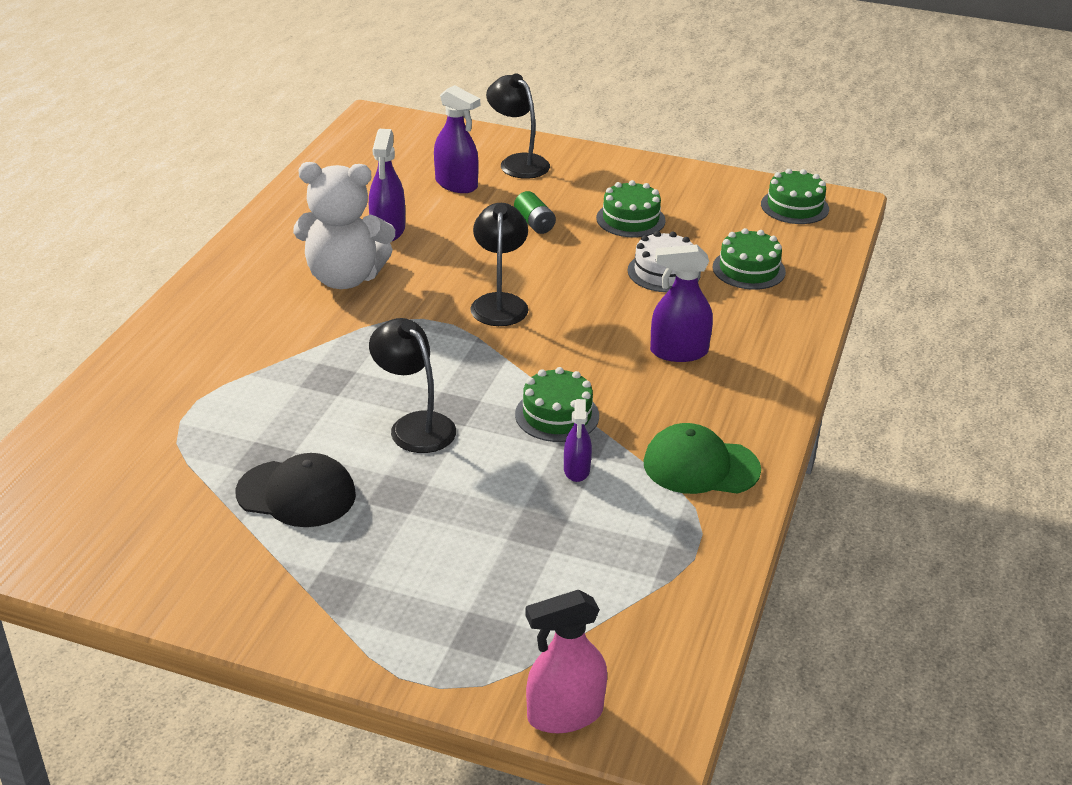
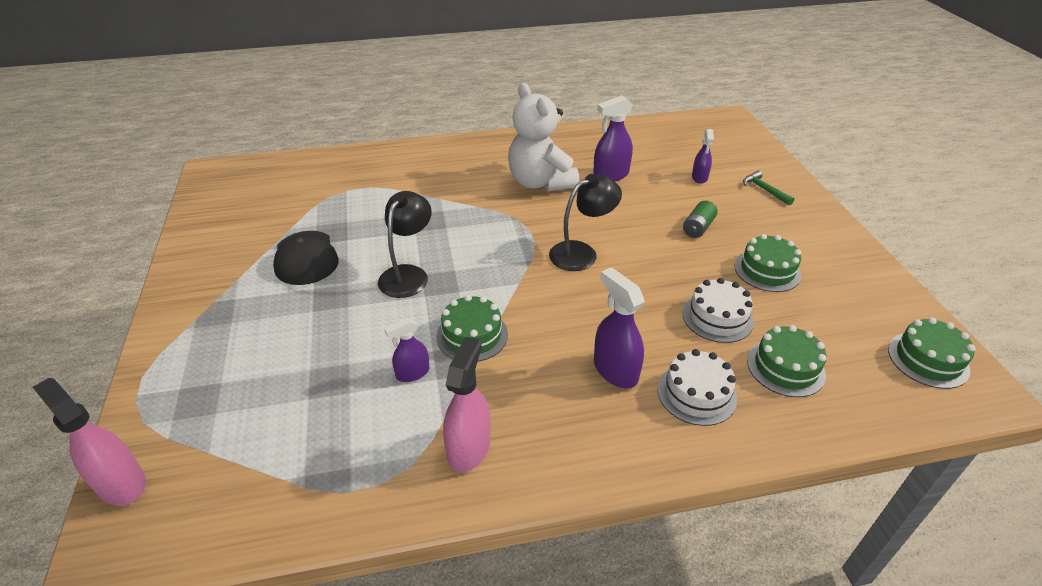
camera: 60 degrees right, 5 degrees up
purple spray bottle [434,85,480,193] -> purple spray bottle [692,129,714,184], size x0.63
black lamp [486,74,550,179] -> green hammer [743,171,794,205]
green cap [644,423,761,494] -> pink spray bottle [443,337,490,472]
none -> white cake [658,349,737,426]

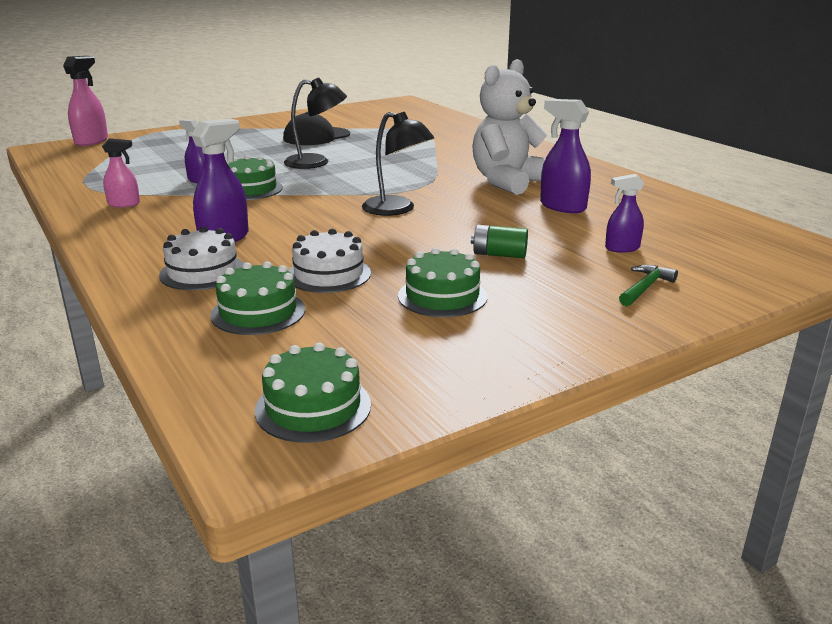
camera: 70 degrees right, 15 degrees down
pink spray bottle [443,337,490,472] -> pink spray bottle [102,138,140,207], size x0.63

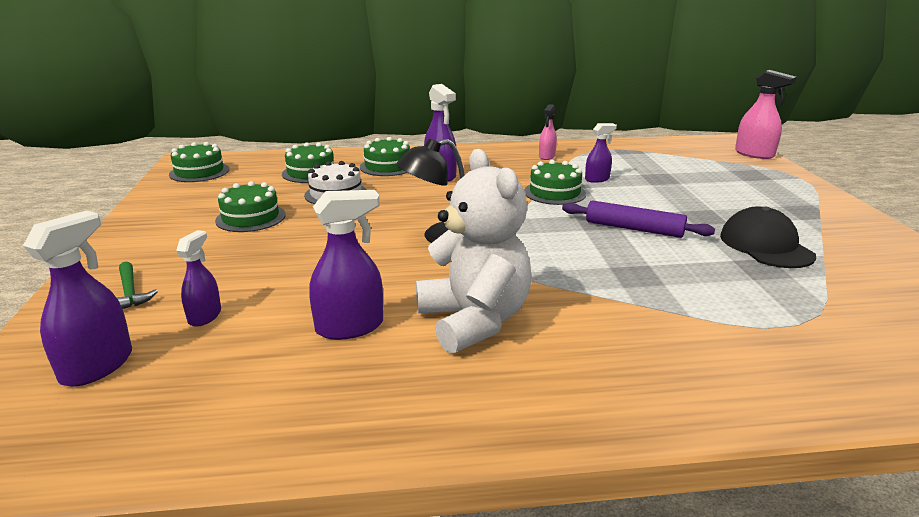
camera: 115 degrees right, 0 degrees up
white cake [159,227,244,290] -> green cake [360,137,410,176]
black lamp [284,78,347,169] -> purple rolling pin [562,200,715,238]
green battery [471,225,528,258] -> none
none -> purple spray bottle [23,211,132,387]

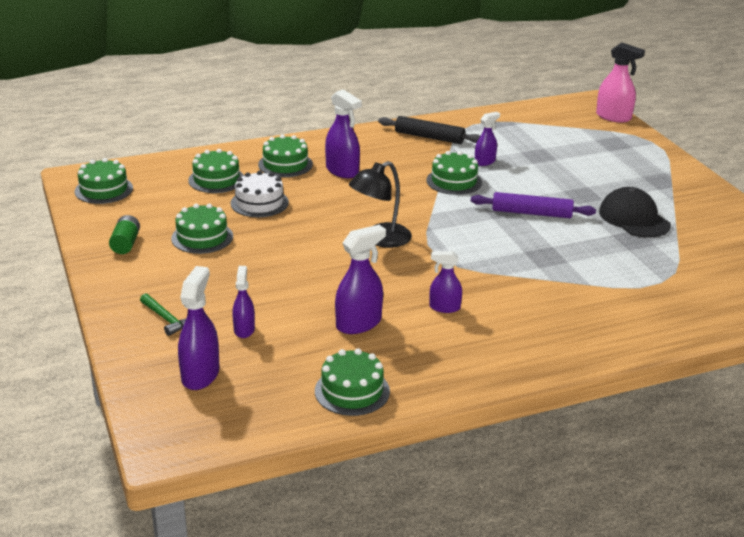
camera: 15 degrees left, 5 degrees up
white teddy bear [416,149,532,353] -> purple spray bottle [429,251,462,313]
pink spray bottle [539,104,557,160] -> black rolling pin [378,116,480,144]
none -> green battery [109,215,140,254]
none -> green cake [315,348,390,416]

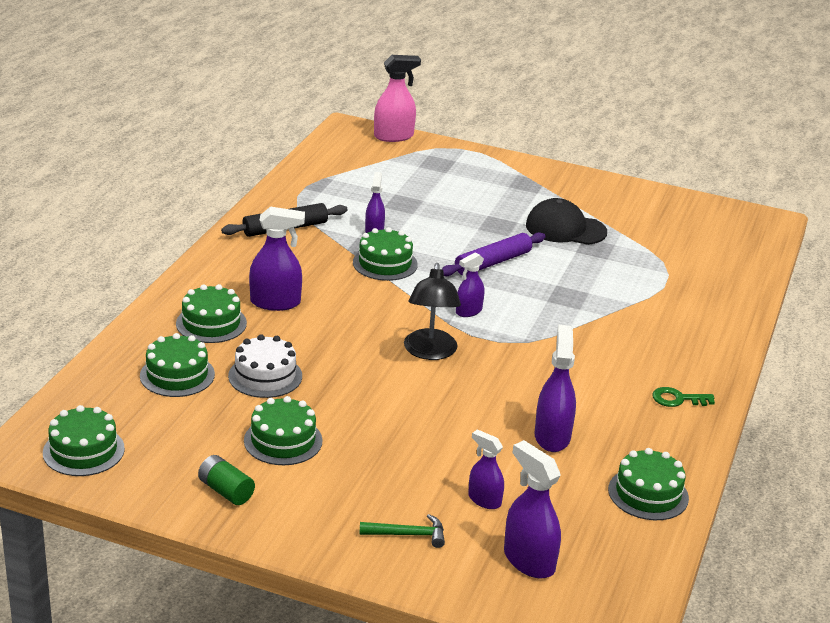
camera: 50 degrees left, 0 degrees up
purple spray bottle [429,251,462,313] -> purple spray bottle moved to [456,252,484,317]
none -> green key [652,387,715,407]

